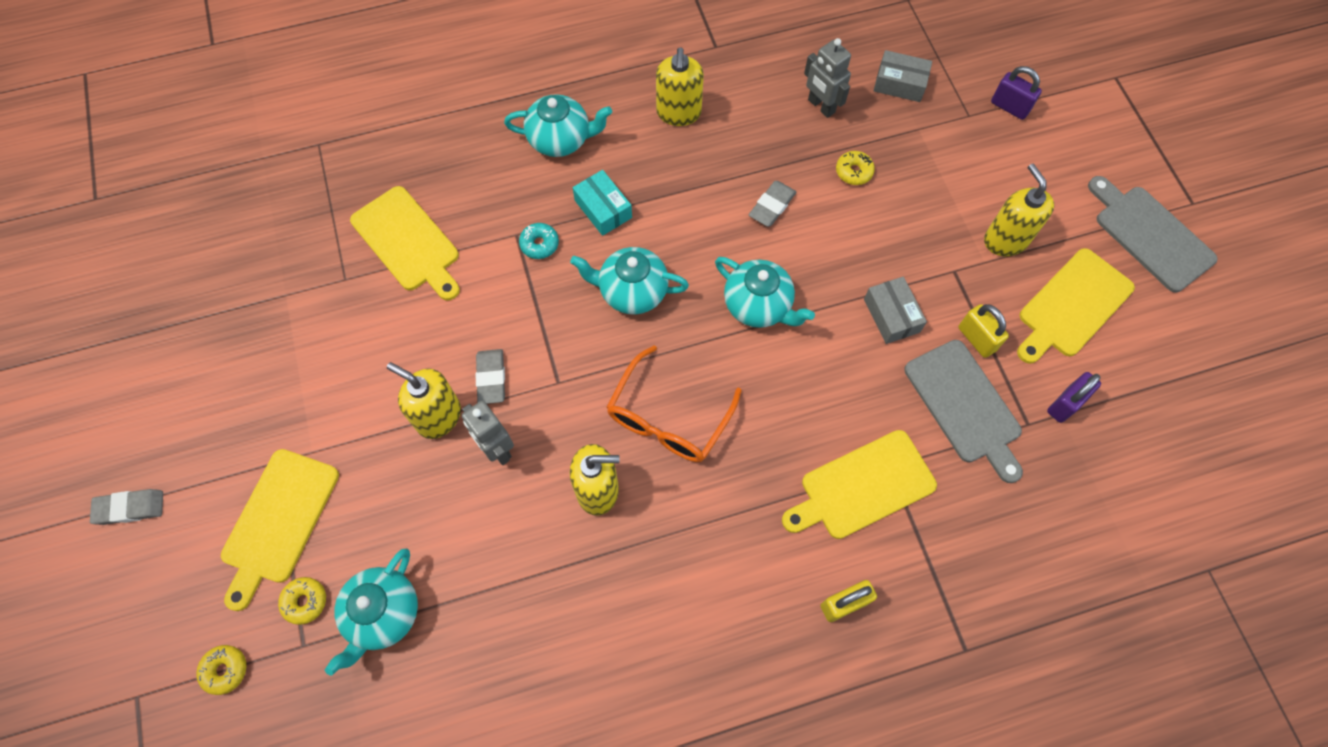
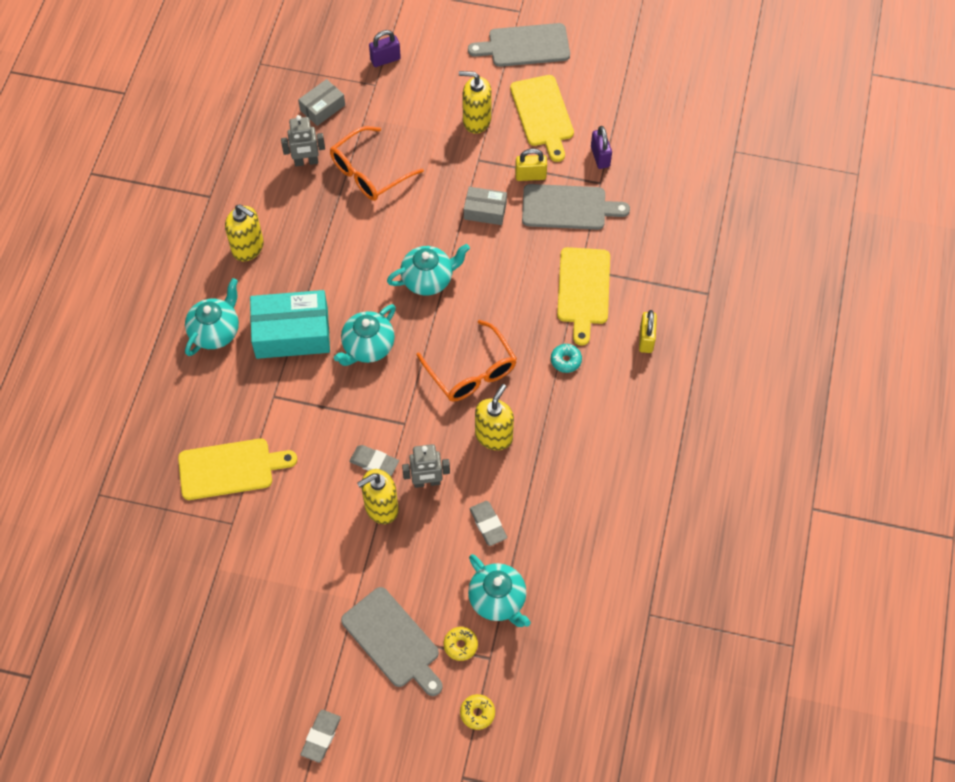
camera: 60 degrees left, 5 degrees down
yellow cutting board [221,449,339,611] -> grey cutting board [341,587,443,696]
turquoise donut [519,223,559,259] -> turquoise donut moved to [551,344,582,373]
turquoise box [573,170,632,236] -> turquoise box [250,290,330,359], size x1.81
grey eraser [749,181,796,227] -> grey eraser moved to [469,501,507,546]
yellow donut [836,151,875,185] -> orange glasses [330,126,424,201]

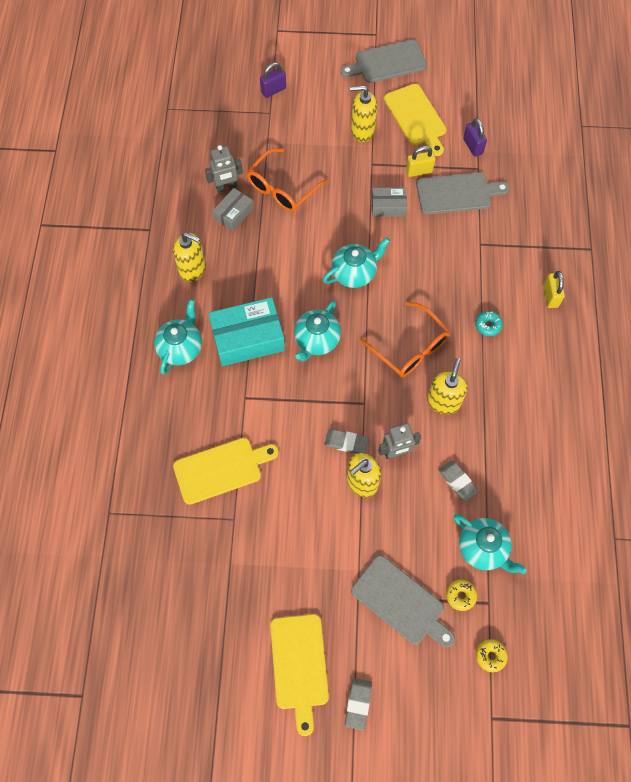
camera: 10 degrees left, 5 degrees up
grey box [298,79,345,126] -> grey box moved to [213,188,254,231]
yellow cutting board [557,247,610,346] -> yellow cutting board moved to [270,614,329,736]

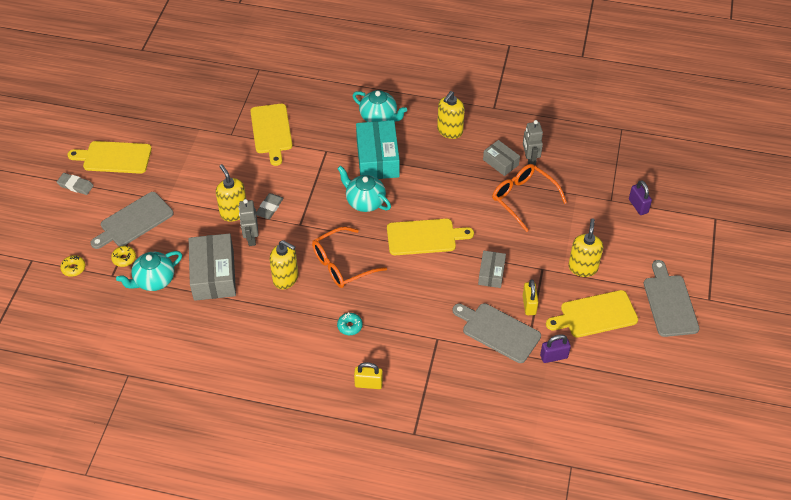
camera: 100 degrees right, 15 degrees down
turquoise teapot [323,237,390,288] -> yellow cutting board [387,219,474,255]
grey cutting board [416,172,509,215] -> grey cutting board turned 120 degrees clockwise [453,303,541,363]
grey eraser [439,461,479,502] -> grey box [189,233,236,301]

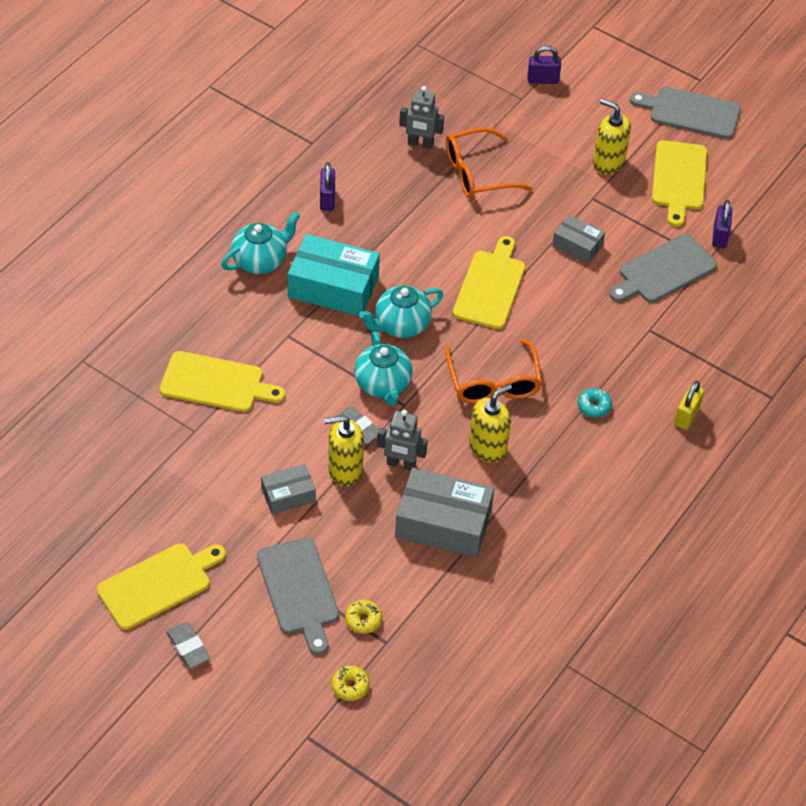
camera: 70 degrees left, 0 degrees up
grey eraser [57,173,94,195] -> grey eraser turned 75 degrees counterclockwise [166,622,210,668]
yellow cutting board [67,141,152,174] -> yellow cutting board turned 150 degrees counterclockwise [97,543,226,630]
turquoise teapot [116,251,182,291] -> turquoise teapot moved to [354,331,413,406]
yellow soap dispenser [437,91,465,139] -> purple padlock [320,162,335,211]
grey box [483,140,520,176] -> grey box moved to [261,464,316,514]
yellow padlock [523,279,538,315] -> none

